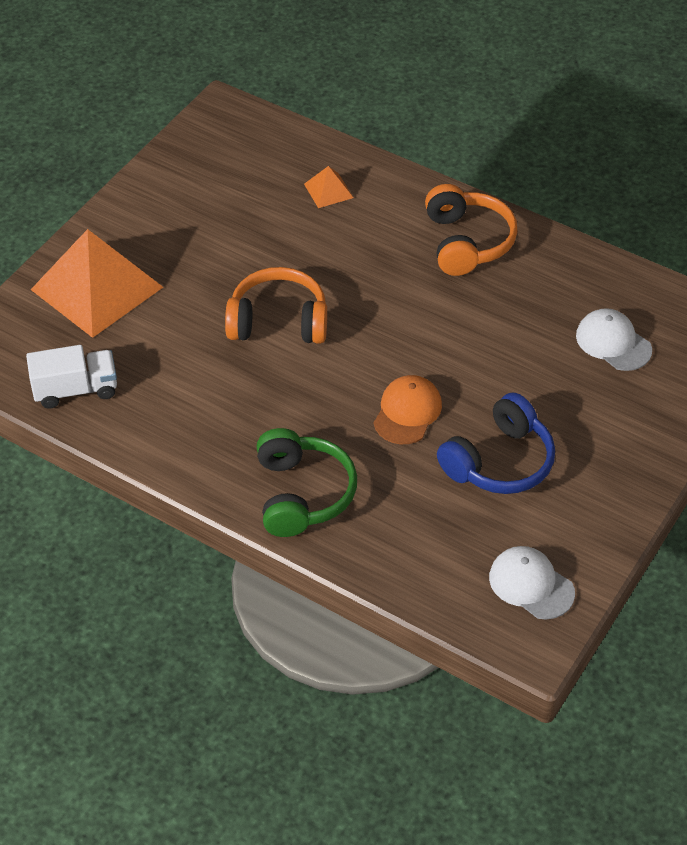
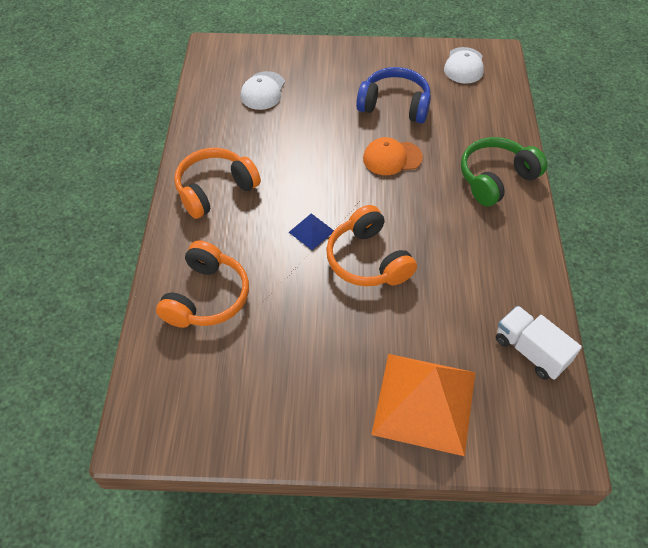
camera: 120 degrees left, 5 degrees up
orange pyramid [304,166,353,208] -> orange headphones [156,241,249,328]
none -> blue pyramid [289,213,334,250]

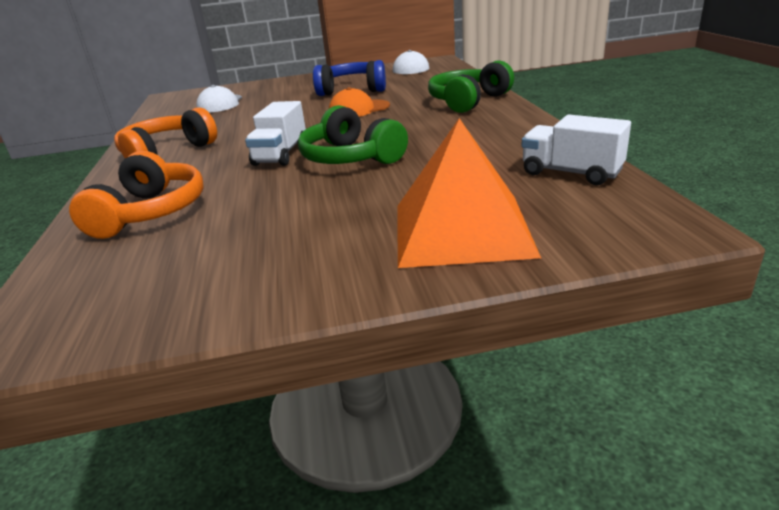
camera: 10 degrees left, 25 degrees down
blue pyramid [289,213,334,250] -> white truck [245,101,306,166]
orange headphones [326,205,417,286] -> green headphones [298,105,408,164]

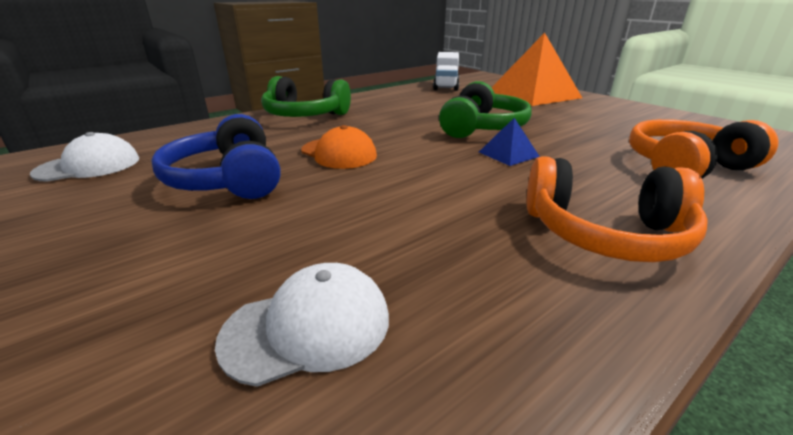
camera: 120 degrees left, 0 degrees up
white truck [245,101,306,166] -> blue pyramid [479,118,540,166]

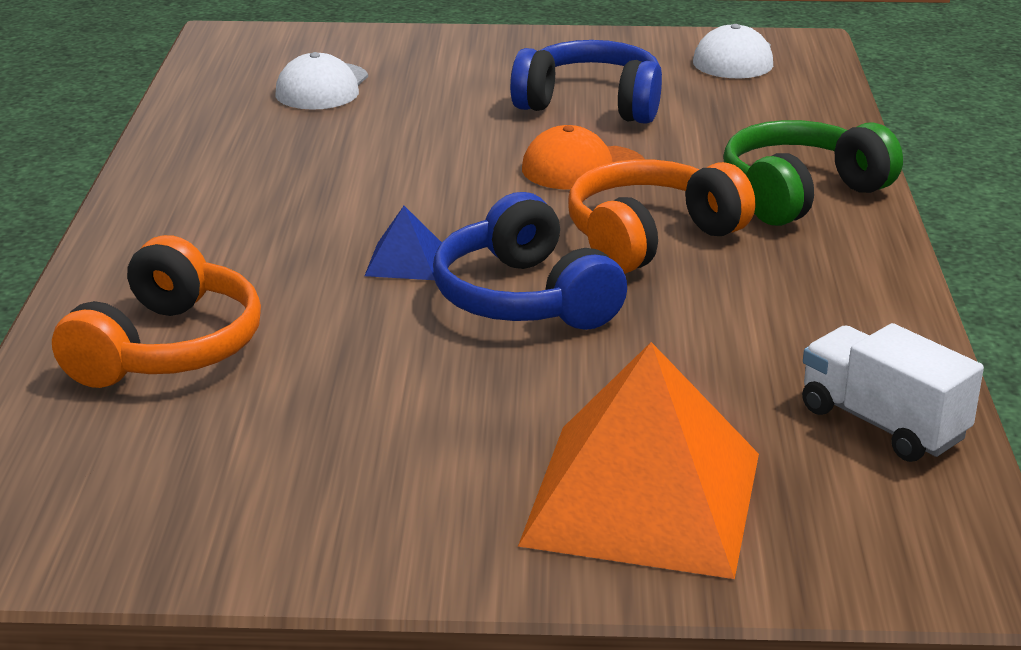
camera: 130 degrees right, 0 degrees up
green headphones [439,81,532,138] -> blue headphones [433,192,627,330]
orange headphones [527,156,708,262] -> orange headphones moved to [568,159,755,274]

